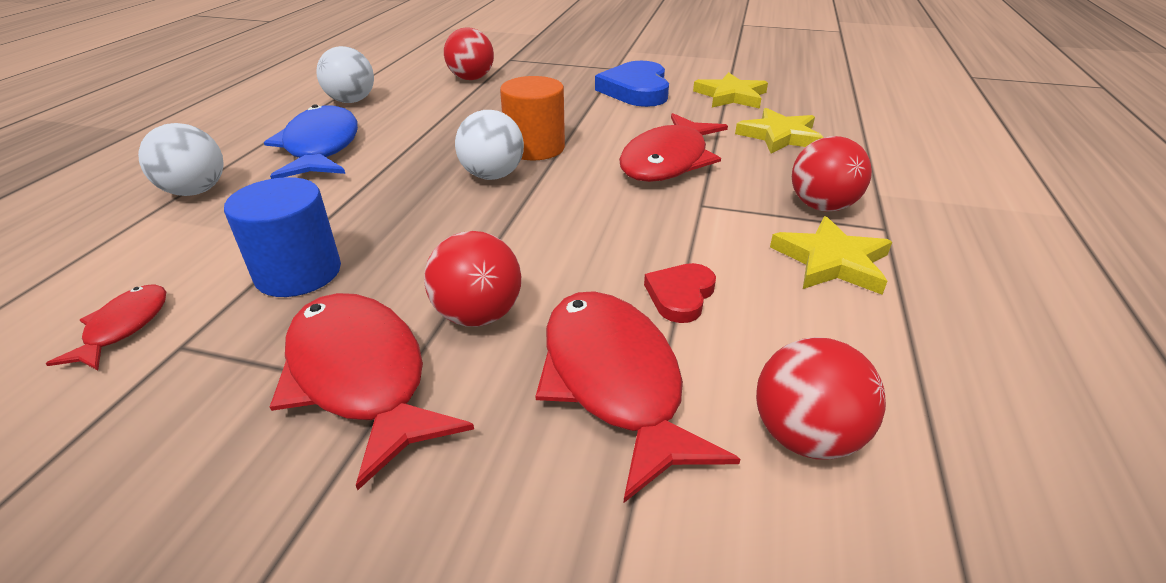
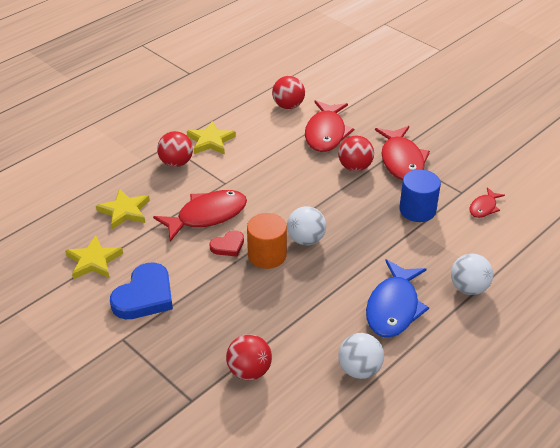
camera: 150 degrees left, 5 degrees up
red heart [644,263,716,323] -> red heart moved to [210,230,244,257]

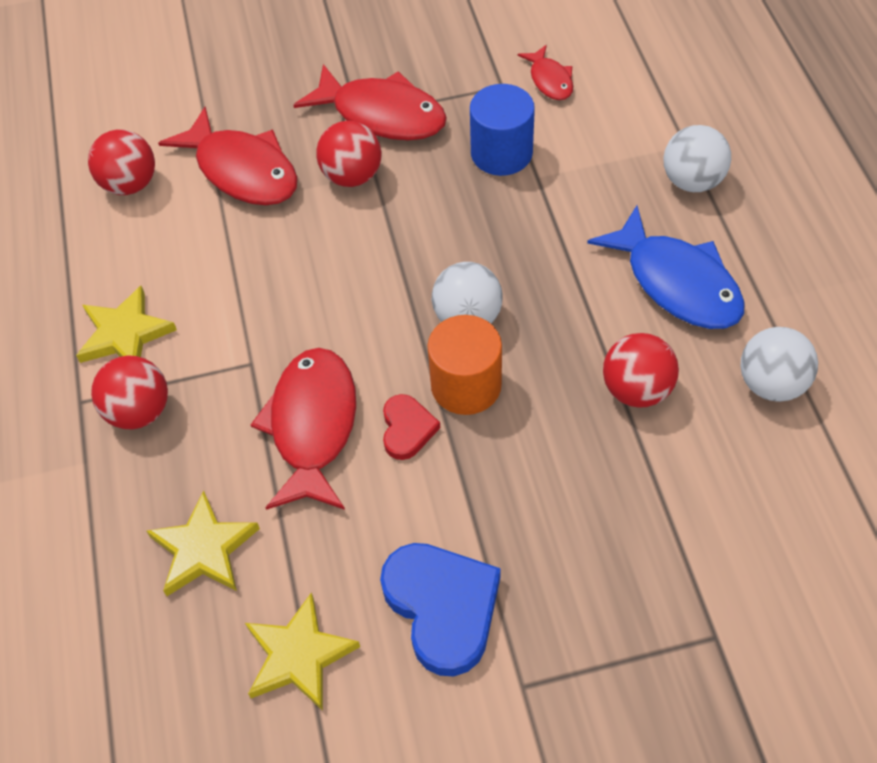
camera: 55 degrees left, 15 degrees up
red ball [226,334,272,380] -> red ball moved to [603,333,679,408]

